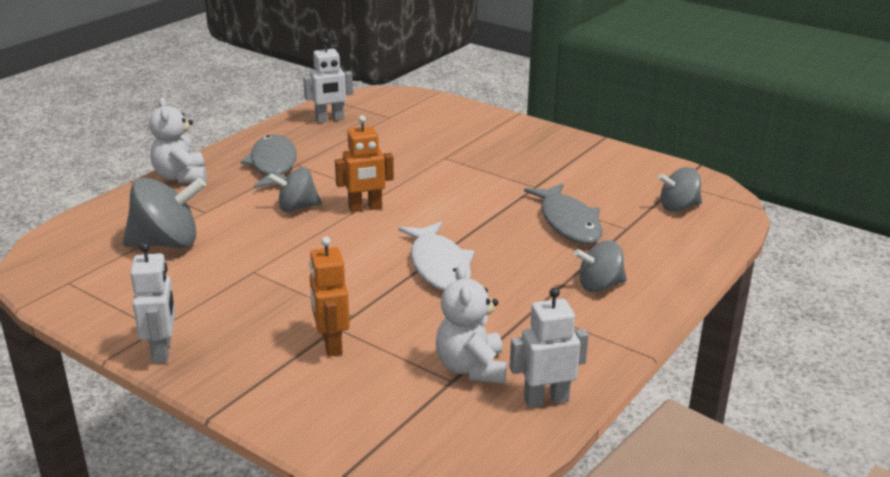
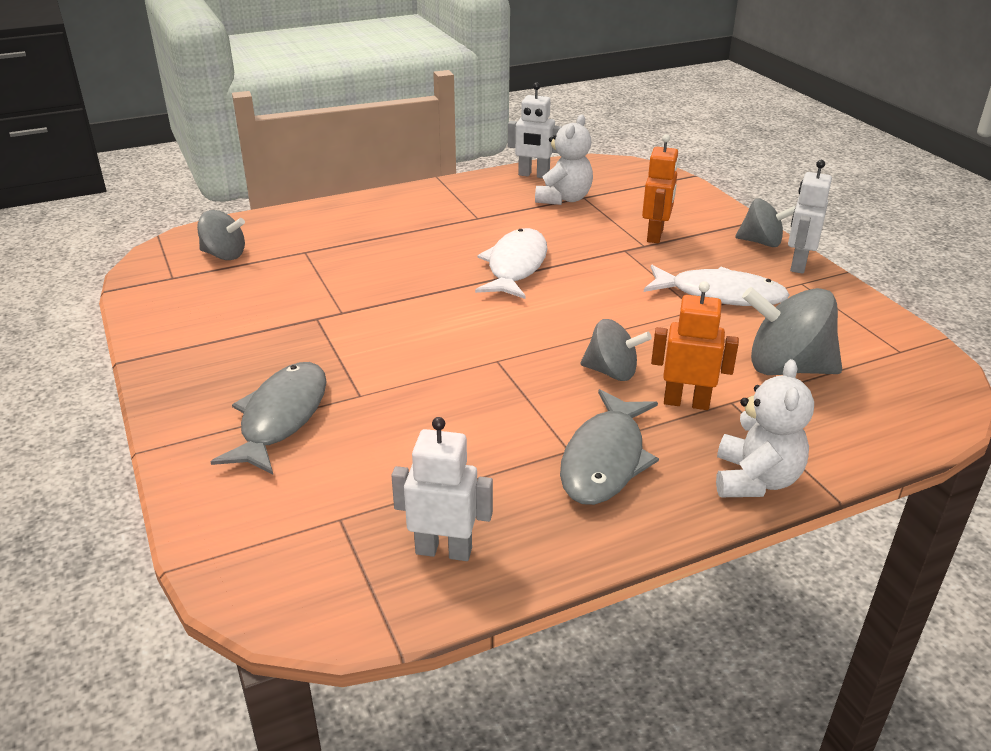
camera: 150 degrees left, 5 degrees up
orange robot [335,115,394,212] -> orange robot moved to [651,281,739,410]
grey fish [524,183,603,244] -> grey fish moved to [210,362,327,474]
grey spinning top [574,240,627,292] -> grey spinning top moved to [735,198,796,247]
none -> white fish [644,265,790,306]

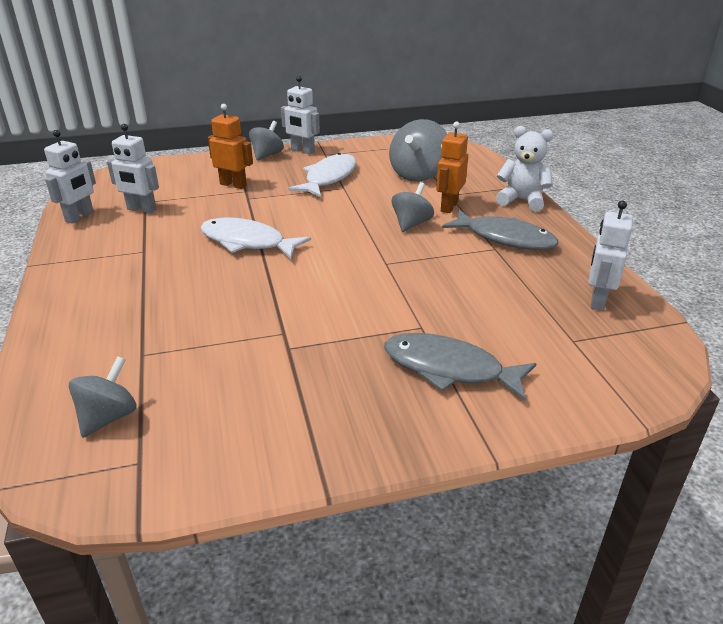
camera: 80 degrees left, 0 degrees up
white teddy bear [535,114,593,205] -> white robot [107,124,159,213]

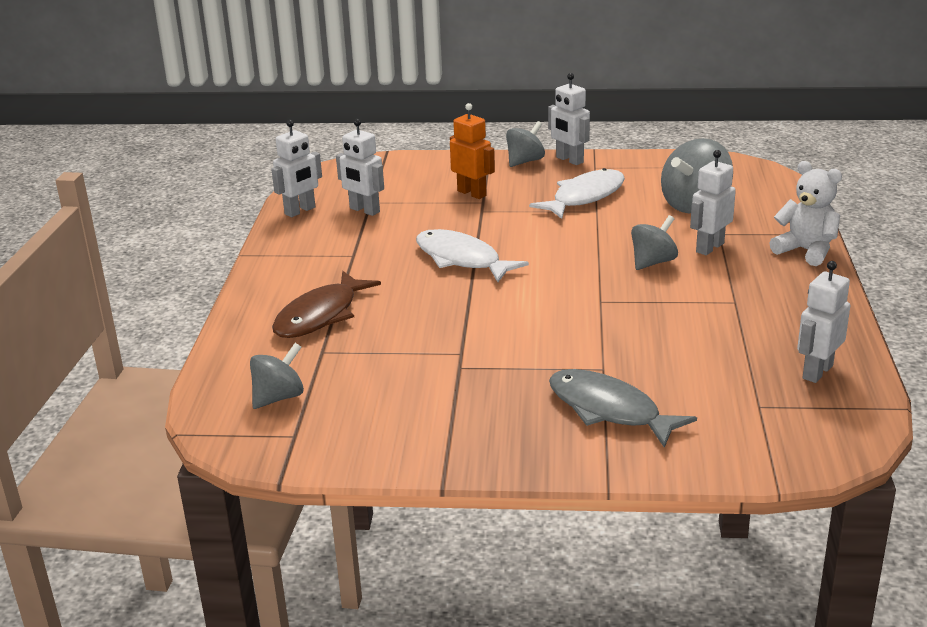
camera: 20 degrees right, 5 degrees down
orange robot [436,122,468,213] -> white robot [690,150,736,255]
grey fish [442,210,558,250] -> none
none -> brown fish [272,271,381,338]

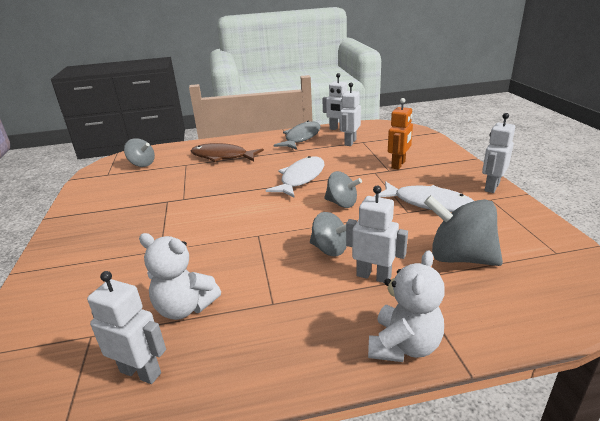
camera: 75 degrees right, 0 degrees up
grey spinning top [506,121,545,167] -> grey spinning top moved to [324,171,362,208]
grey fish [549,369,697,448] -> grey fish moved to [274,121,321,150]
none -> white teddy bear [139,233,221,320]

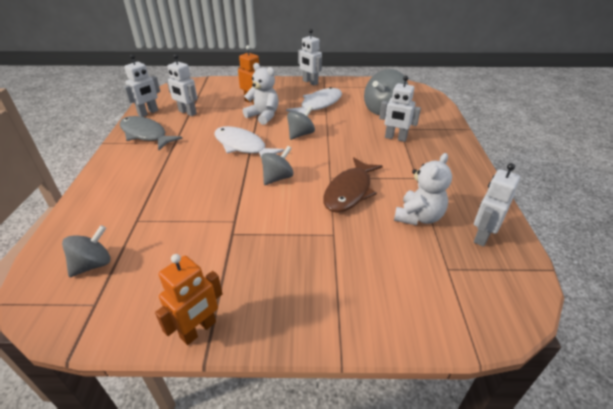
camera: 80 degrees left, 10 degrees up
brown fish [191,143,264,162] -> brown fish moved to [323,157,383,213]
grey spinning top [310,212,347,256] -> grey spinning top moved to [261,146,294,185]
white robot [346,186,408,283] -> white robot turned 105 degrees counterclockwise [379,76,421,142]
white teddy bear [368,250,445,362] -> white teddy bear moved to [243,63,279,125]
none -> orange robot [155,254,222,345]

